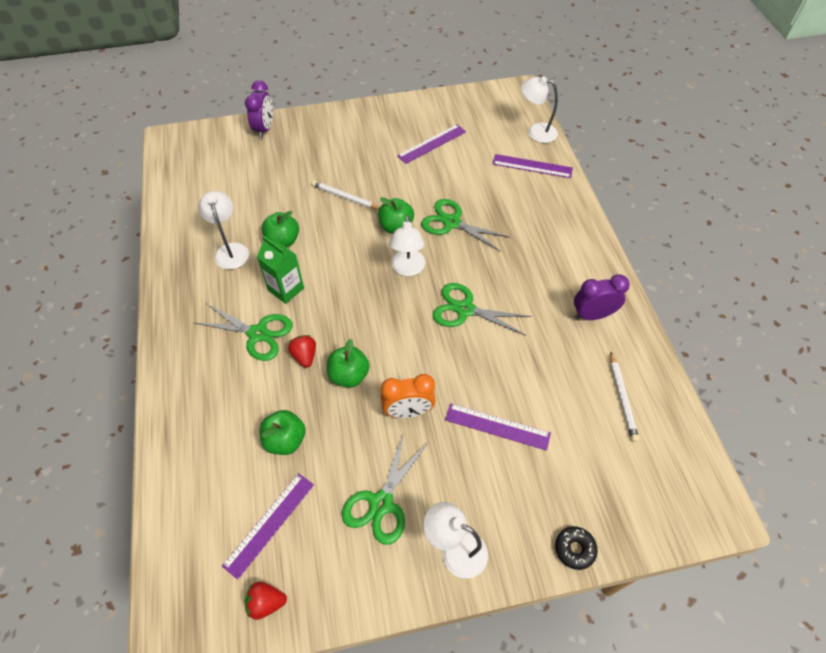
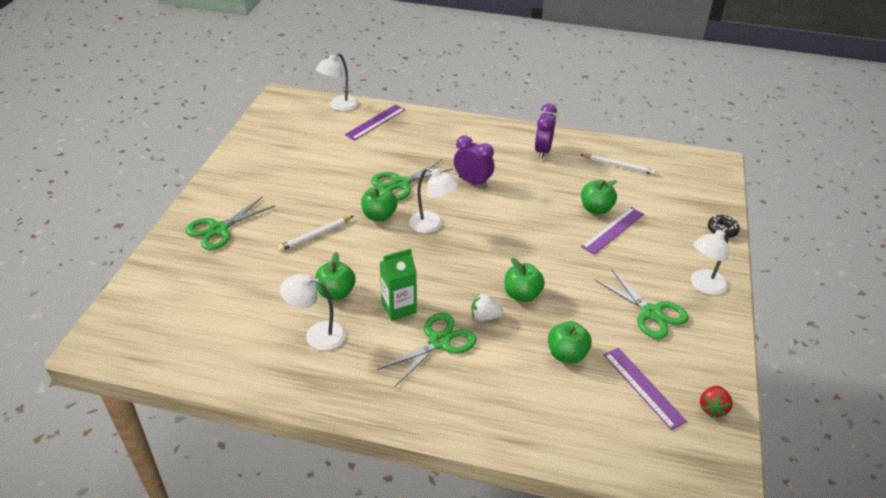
camera: 65 degrees left, 15 degrees down
purple clock [245,80,273,138] -> purple clock moved to [454,135,494,188]
red strawberry [288,335,316,368] -> white strawberry [471,293,504,321]
orange clock [381,374,436,418] -> none
purple ruler [397,124,466,164] -> none
green scissors [432,283,532,336] -> green scissors moved to [185,197,275,250]
none -> green apple [581,180,617,215]

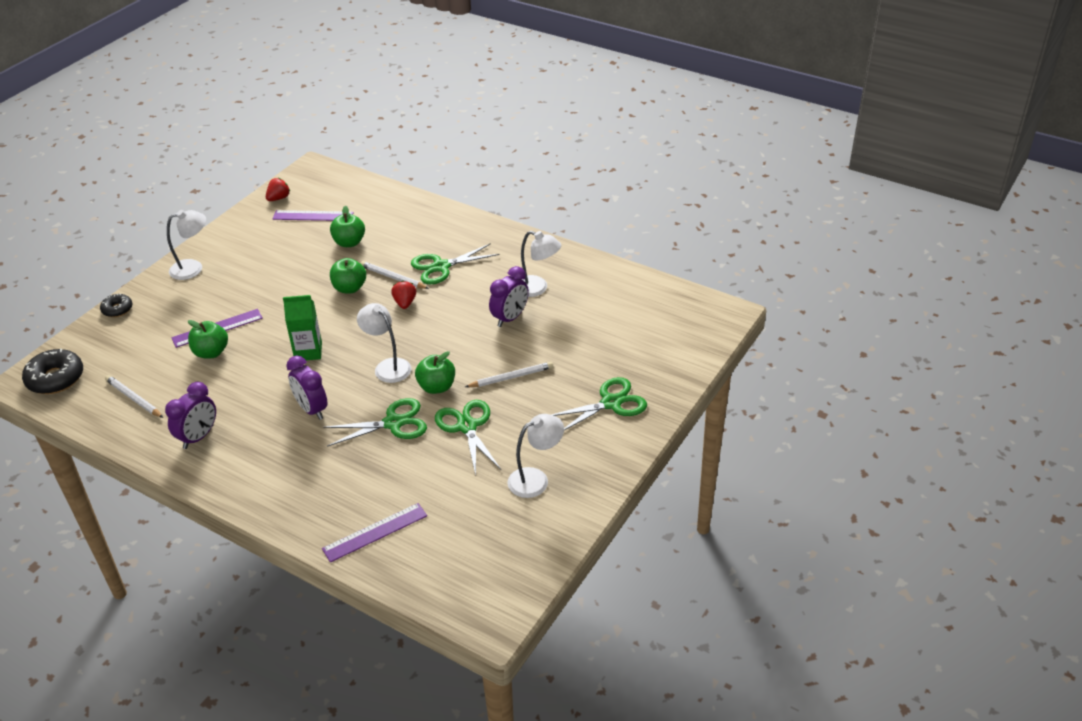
camera: 160 degrees left, 0 degrees up
green apple [315,252,355,300] -> purple clock [489,266,529,327]
white lamp [316,53,358,111] -> white lamp moved to [507,414,564,498]
green carton [380,248,417,321] -> green carton moved to [283,295,322,360]
white strawberry [471,293,504,321] -> white pencil [360,261,429,289]
green scissors [594,268,689,339] -> green scissors moved to [435,400,501,475]
purple ruler [604,348,687,430] -> purple ruler turned 75 degrees counterclockwise [273,210,354,221]
none -> black donut [22,349,83,394]
none -> red strawberry [391,281,416,309]

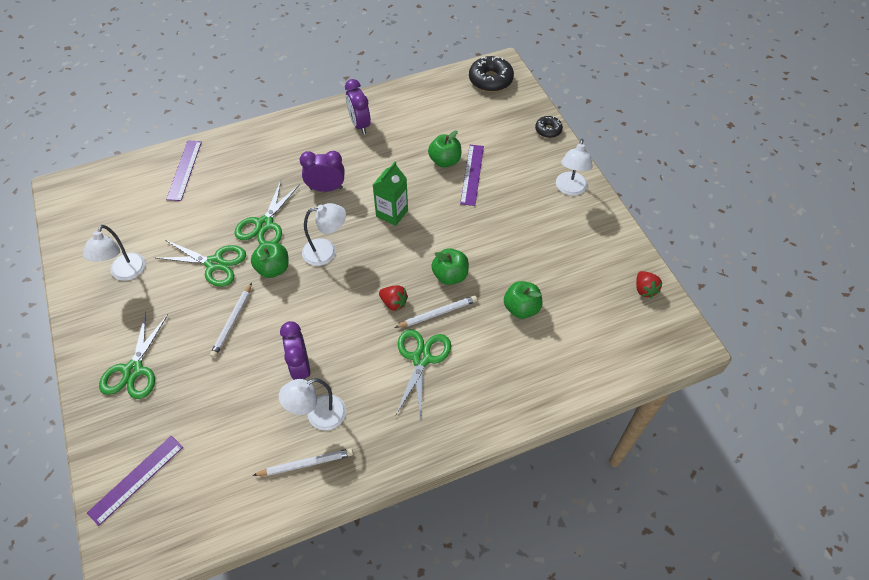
camera: 125 degrees right, 15 degrees up
white pencil [105,375,163,418] -> white pencil moved to [252,448,353,476]
purple ruler [273,210,354,221] -> purple ruler moved to [87,436,183,526]

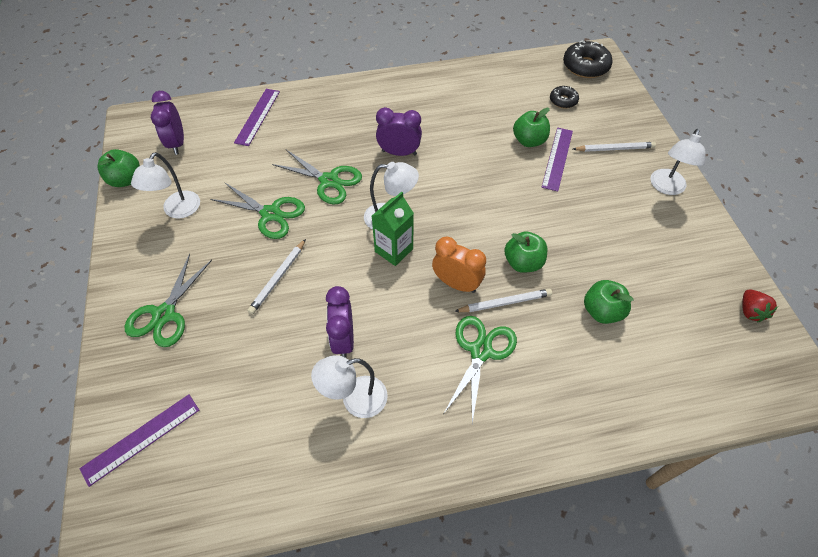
camera: 10 degrees right, 0 degrees up
green scissors [234,180,300,244] -> green scissors turned 90 degrees counterclockwise [272,150,362,205]
green apple [251,242,289,278] -> green apple moved to [98,149,140,187]
white pencil [252,448,353,476] -> white pencil moved to [573,142,656,152]
purple clock [345,79,371,134] -> purple clock moved to [151,91,184,155]
green carton [373,162,408,226] -> green carton moved to [372,191,414,266]
red strawberry [379,285,408,311] -> orange clock [432,236,486,293]
black donut [535,116,563,138] -> black donut moved to [550,86,579,109]

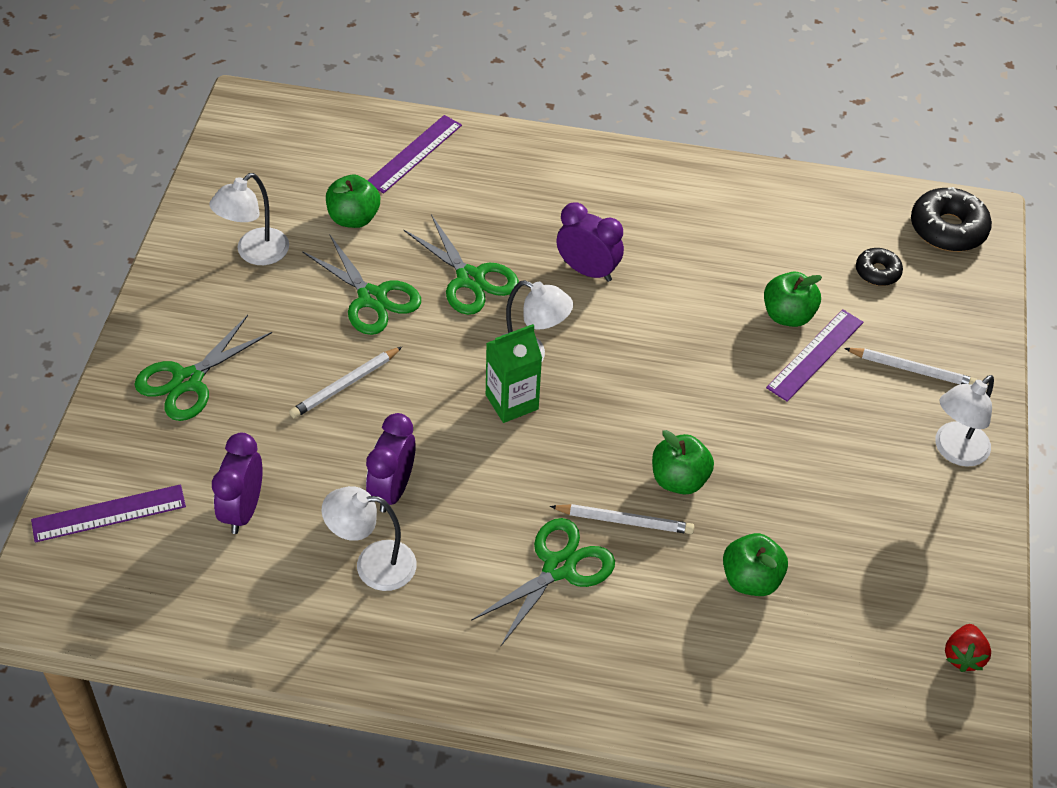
camera: 20 degrees right, 5 degrees down
green apple [98,149,140,187] -> green apple moved to [326,175,380,228]
purple clock [151,91,184,155] -> purple clock moved to [212,433,263,534]
orange clock [432,236,486,293] -> none

